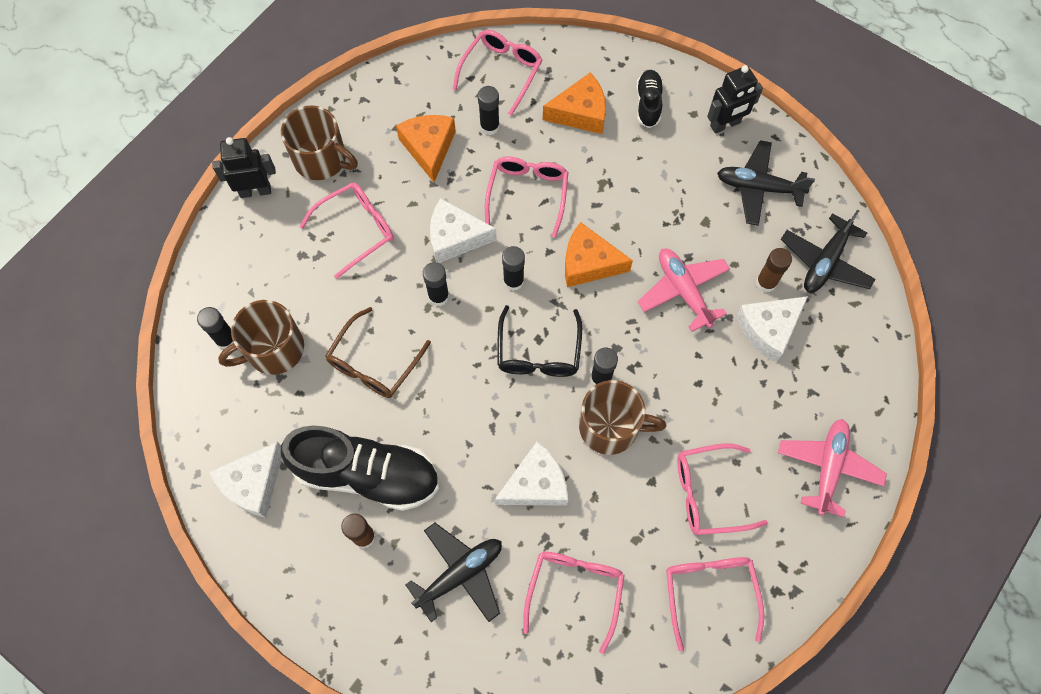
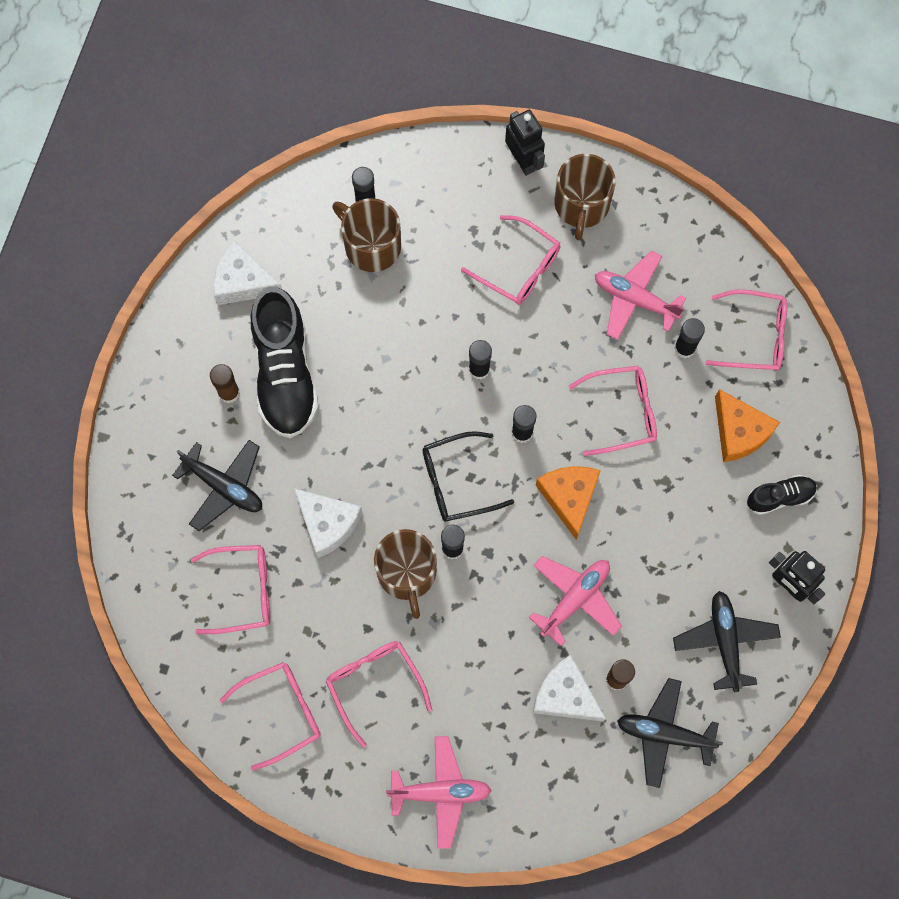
camera: 70 degrees right, 5 degrees up
brown glasses [325,307,431,398] -> none
orange cheese [396,115,456,182] -> pink plane [595,251,686,340]
white cheese [430,198,497,263] -> none

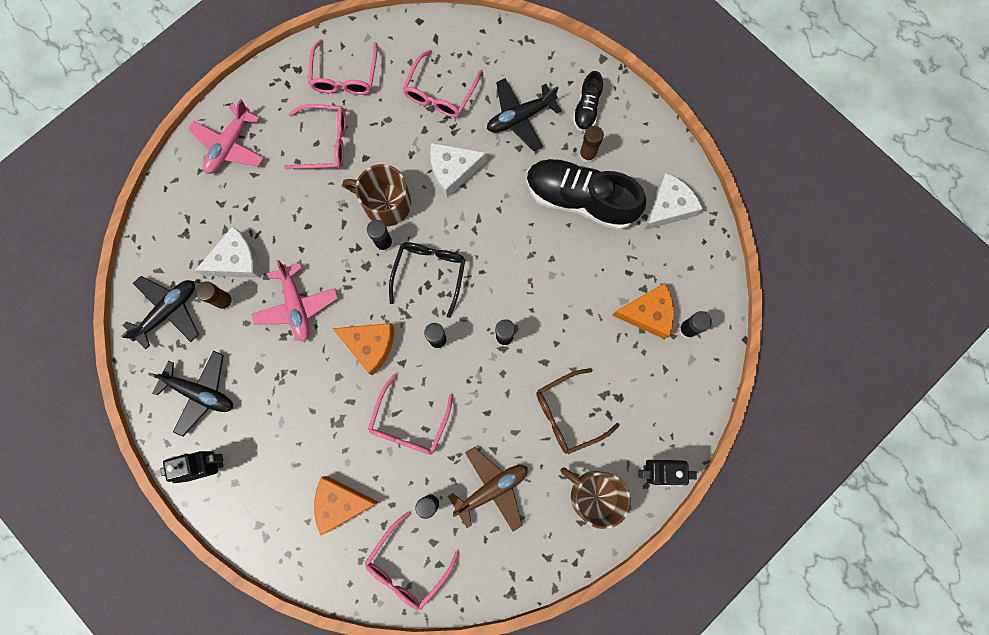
camera: 120 degrees right, 5 degrees up
brown mug [332,198,401,272] -> orange cheese [612,283,674,339]
pink glasses [461,215,560,305] -> brown glasses [536,368,620,454]
pink plane [595,251,686,340] -> brown plane [448,447,528,532]
black shoe [747,475,817,515] -> black shoe moved to [573,71,603,132]

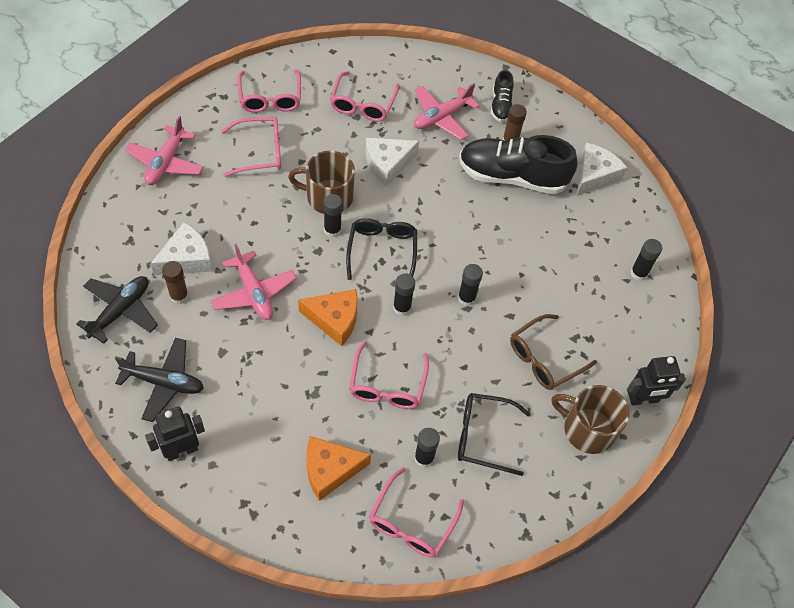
camera: 15 degrees left, 20 degrees down
brown plane [448,447,528,532] -> black glasses [458,393,531,476]
black plane [487,78,561,151] -> pink plane [414,83,479,140]
orange cheese [612,283,674,339] -> none

